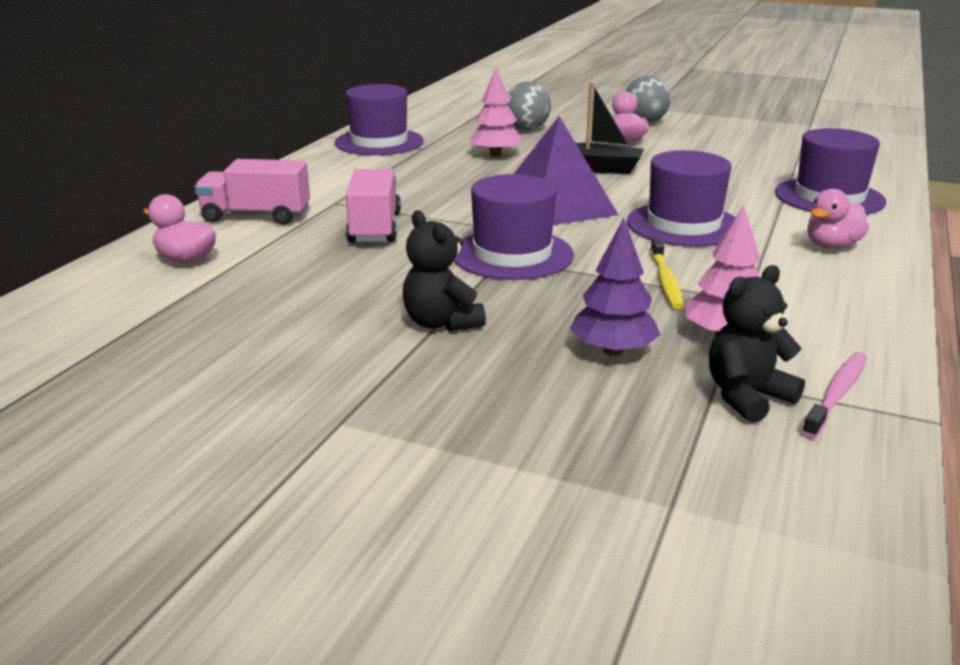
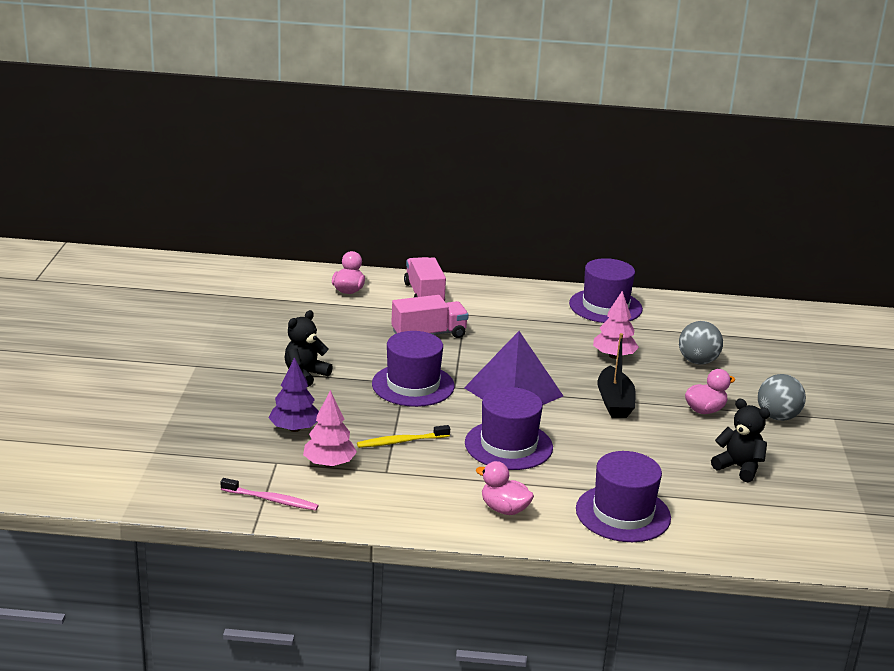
camera: 70 degrees right, 0 degrees up
black teddy bear [709,265,805,423] -> black teddy bear moved to [711,399,770,482]

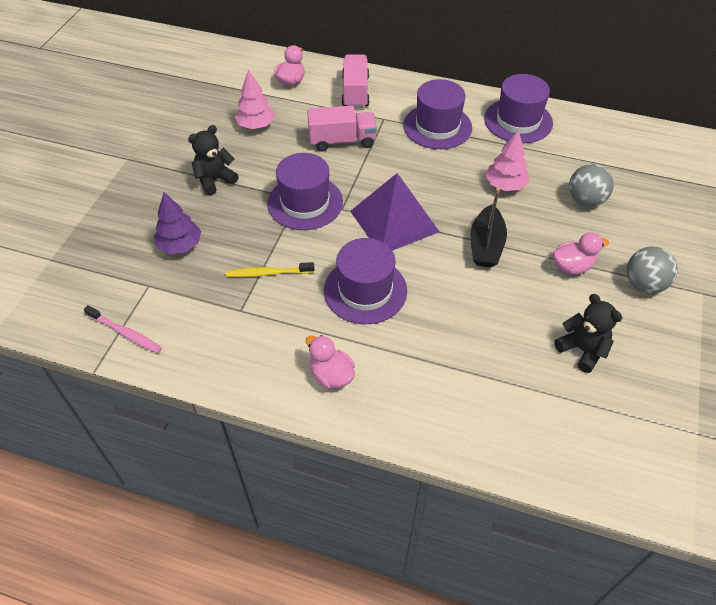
camera: 15 degrees right, 25 degrees up
pink tree [303,390,357,467] -> pink tree moved to [235,70,275,129]
purple hat [576,451,671,542] -> purple hat moved to [403,79,472,149]

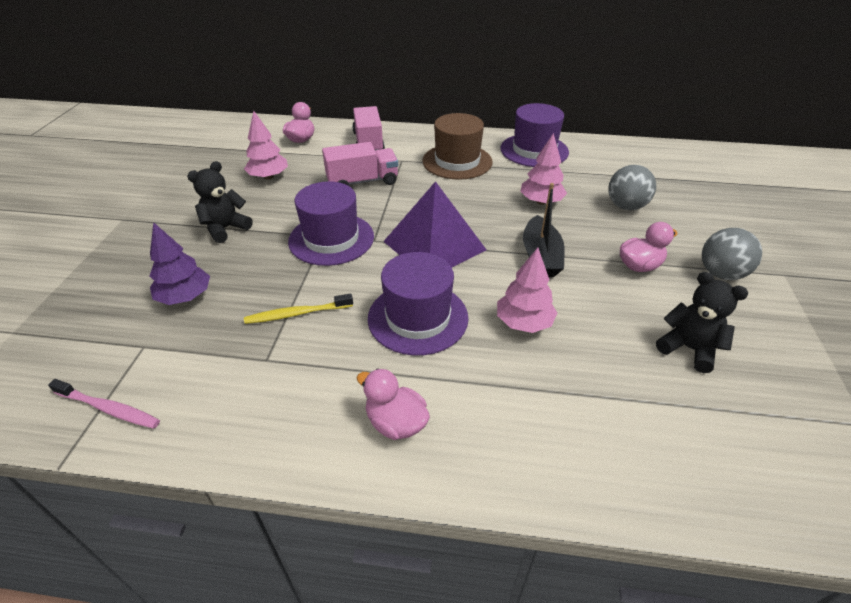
camera: 10 degrees left, 10 degrees down
purple hat [403,79,472,149] -> brown hat [422,113,492,180]
none -> pink tree [497,248,557,333]

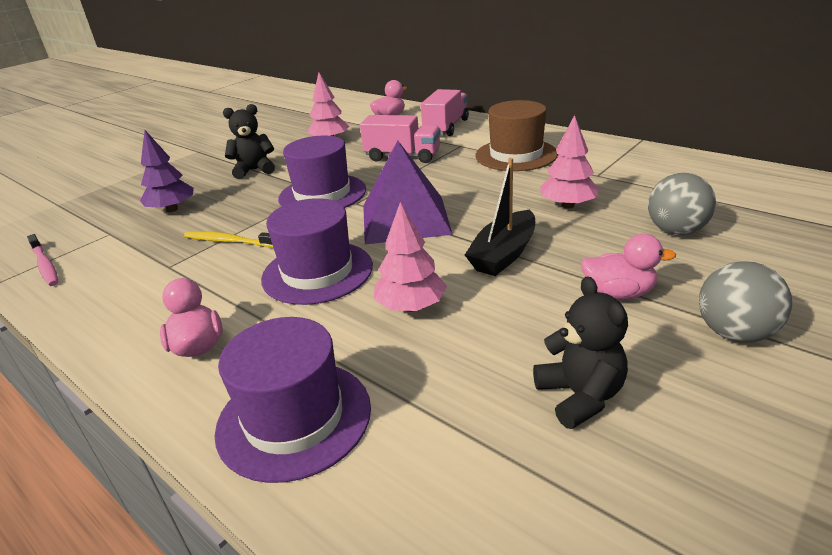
camera: 35 degrees right, 10 degrees down
purple hat [500,103,569,167] -> purple hat moved to [215,317,371,483]

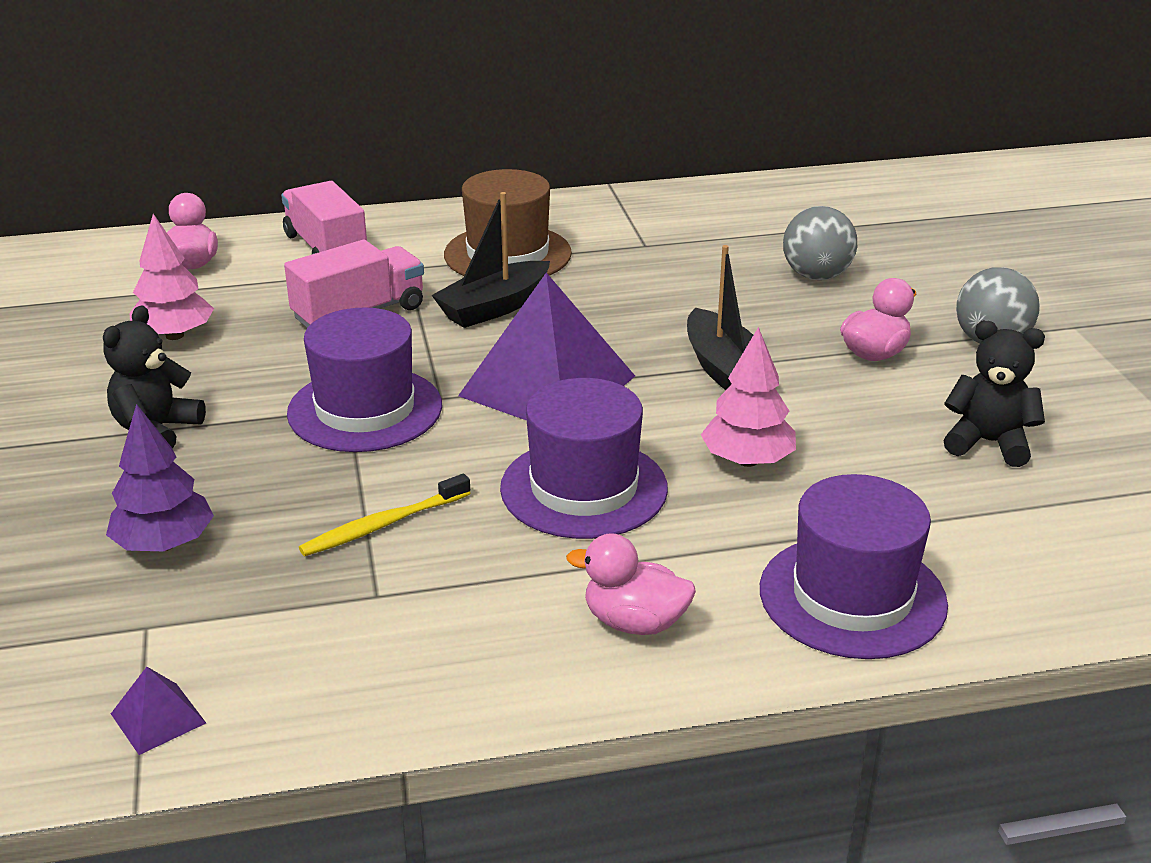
camera: 55 degrees left, 0 degrees up
pink toothbrush [27,234,59,286] -> purple pyramid [111,667,206,755]
pink tree [540,115,600,209] -> none
none -> black boat [432,192,550,328]

